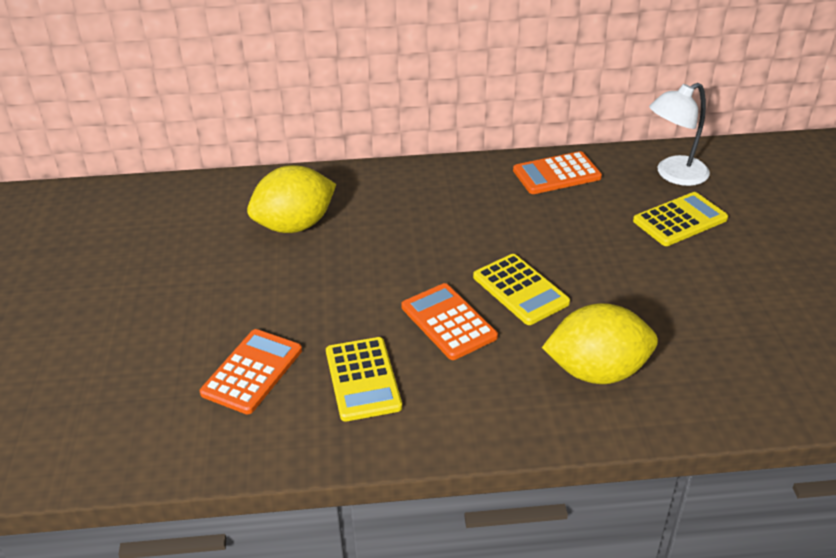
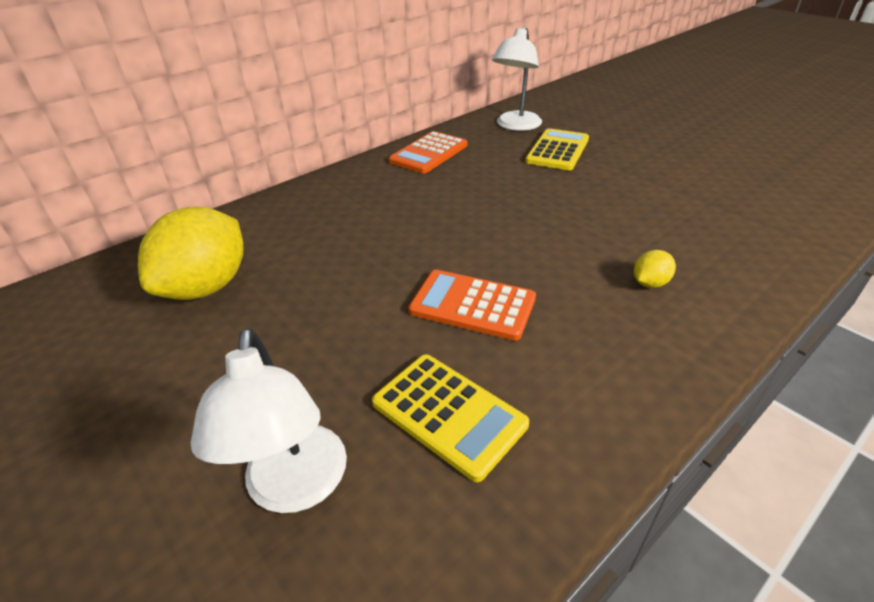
camera: 35 degrees left, 0 degrees up
orange calculator [200,329,302,415] -> white lamp [191,328,347,513]
yellow calculator [473,254,570,325] -> none
yellow lemon [542,303,658,384] -> yellow lemon [634,250,676,288], size x0.42

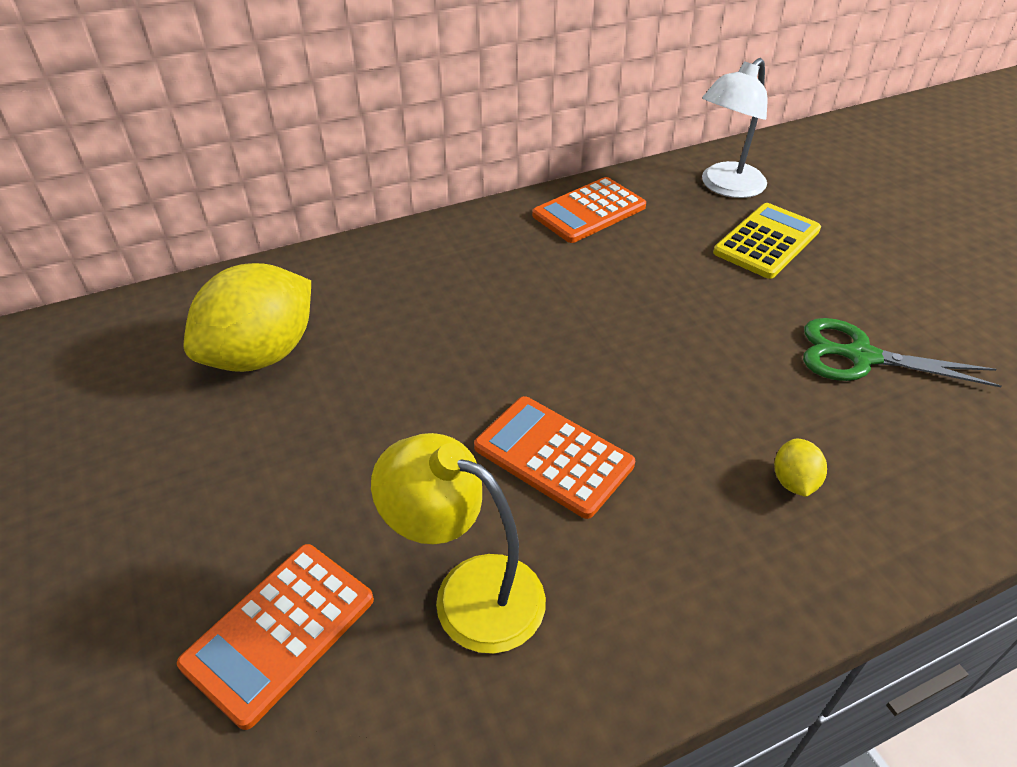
camera: 15 degrees right, 5 degrees up
white lamp [191,328,347,513] -> orange calculator [177,544,374,730]
yellow calculator [372,354,529,482] -> yellow lamp [371,433,546,654]
yellow lemon [634,250,676,288] -> yellow lemon turned 60 degrees counterclockwise [774,439,827,497]
none -> green scissors [803,318,1002,387]

